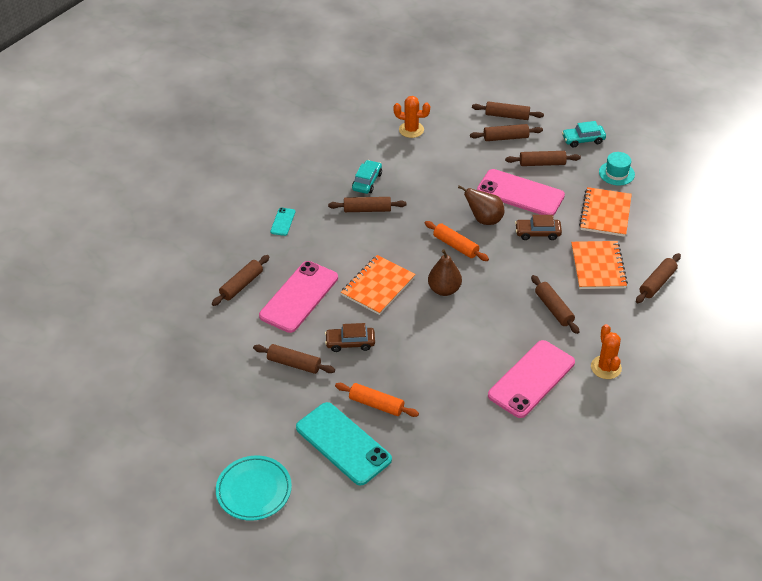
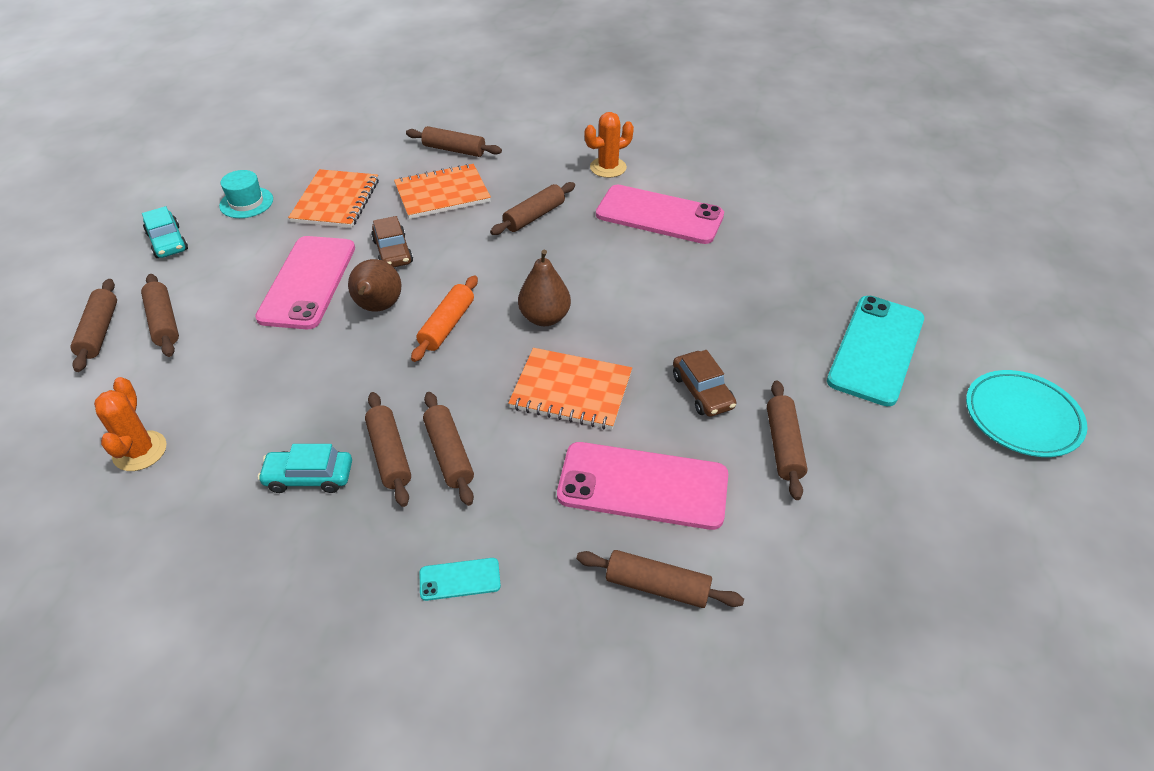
camera: 110 degrees left, 0 degrees up
orange rolling pin [335,383,419,417] -> none
brown rolling pin [505,151,581,166] -> brown rolling pin moved to [423,392,474,506]
orange notebook [579,187,632,237] -> orange notebook turned 75 degrees counterclockwise [288,169,379,228]

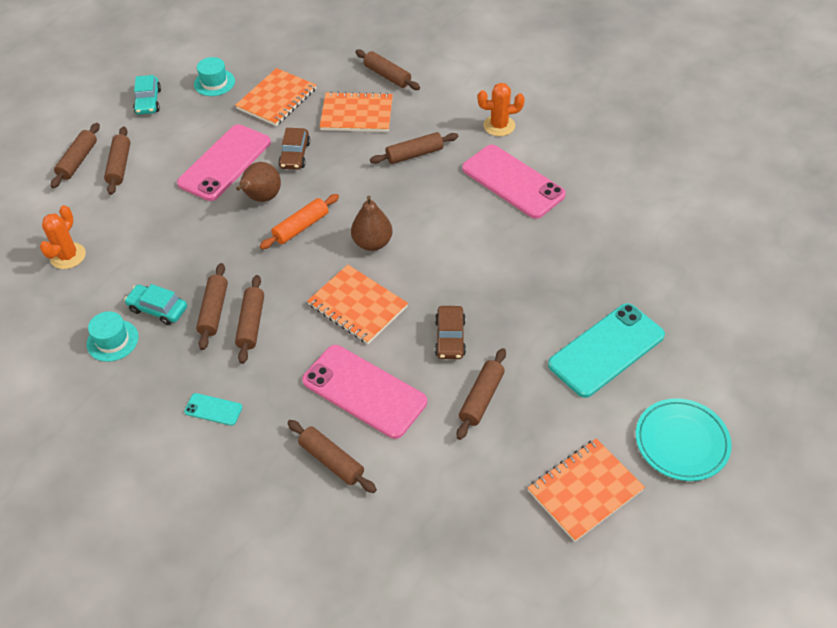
camera: 25 degrees right, 5 degrees up
none -> turquoise hat [87,311,138,362]
none -> orange notebook [528,438,645,542]

